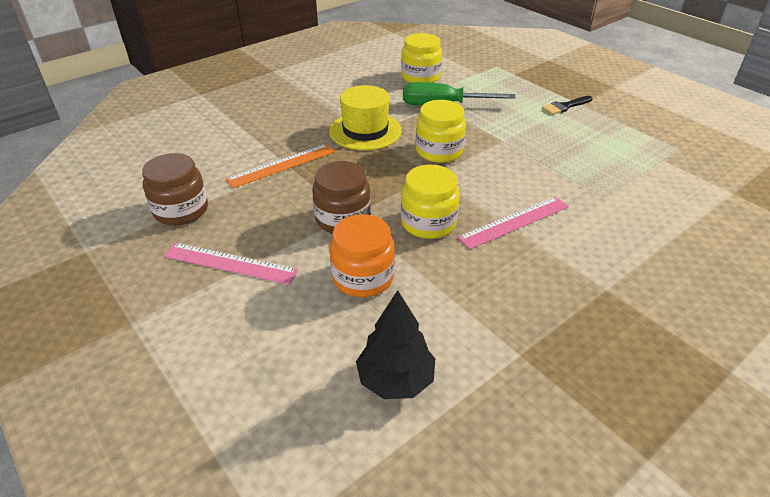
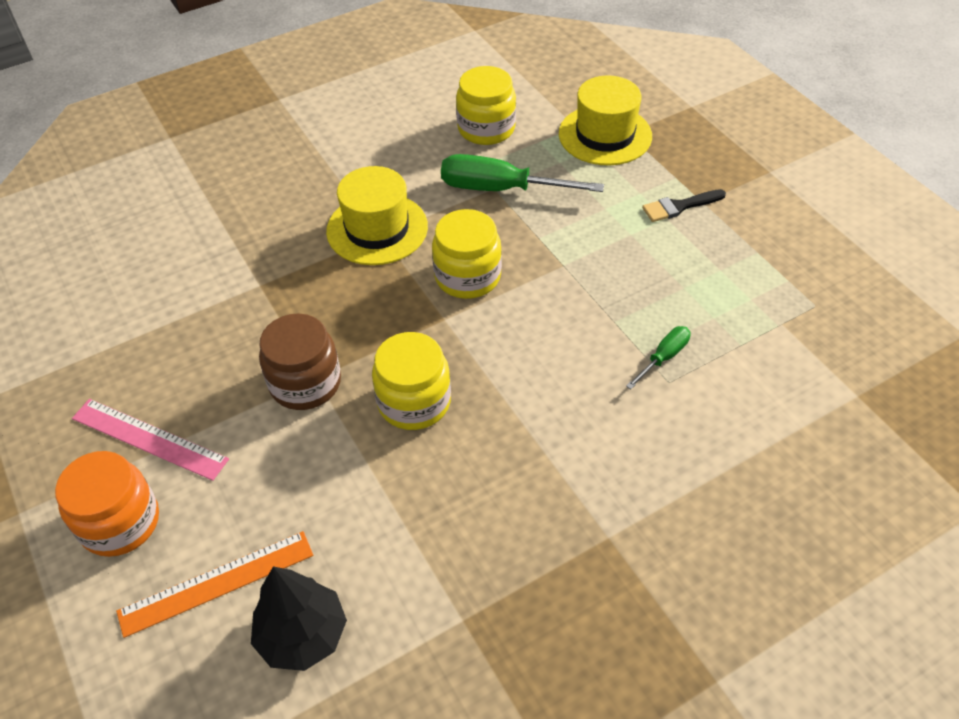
camera: 10 degrees right, 10 degrees up
brown jar [142,153,208,226] -> none
orange ruler [226,144,335,188] -> orange ruler moved to [116,531,314,638]
orange jar [330,214,395,297] -> orange jar moved to [55,451,159,557]
pink ruler [457,197,569,250] -> none
none -> yellow hat [559,75,652,166]
none -> green screwdriver [626,326,691,389]

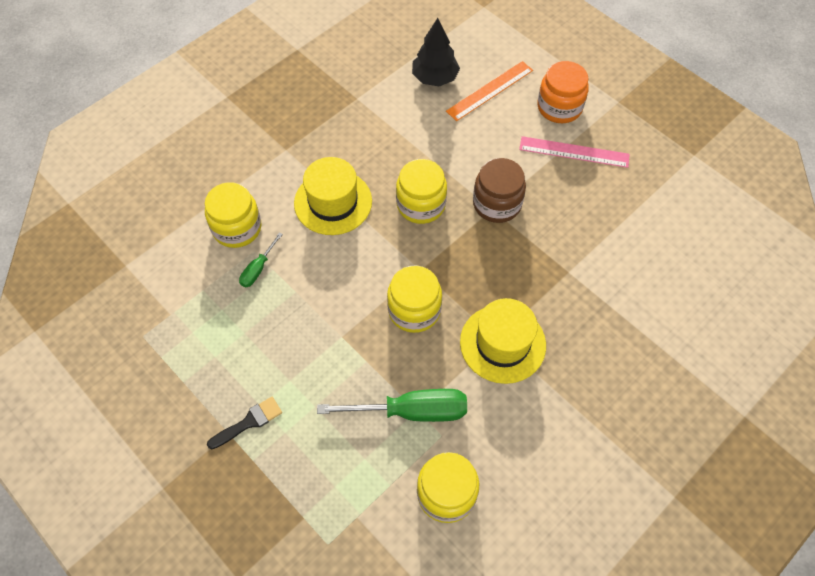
camera: 165 degrees right, 10 degrees up
yellow hat [559,75,652,166] -> yellow hat moved to [294,157,372,235]
none -> yellow jar [205,182,261,248]

